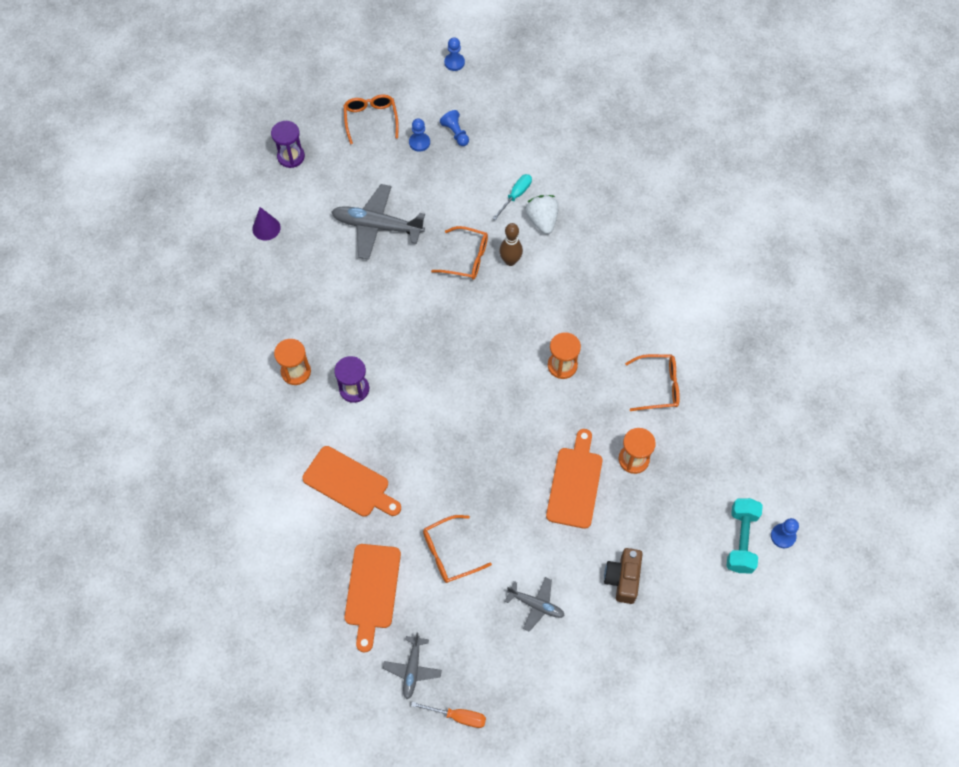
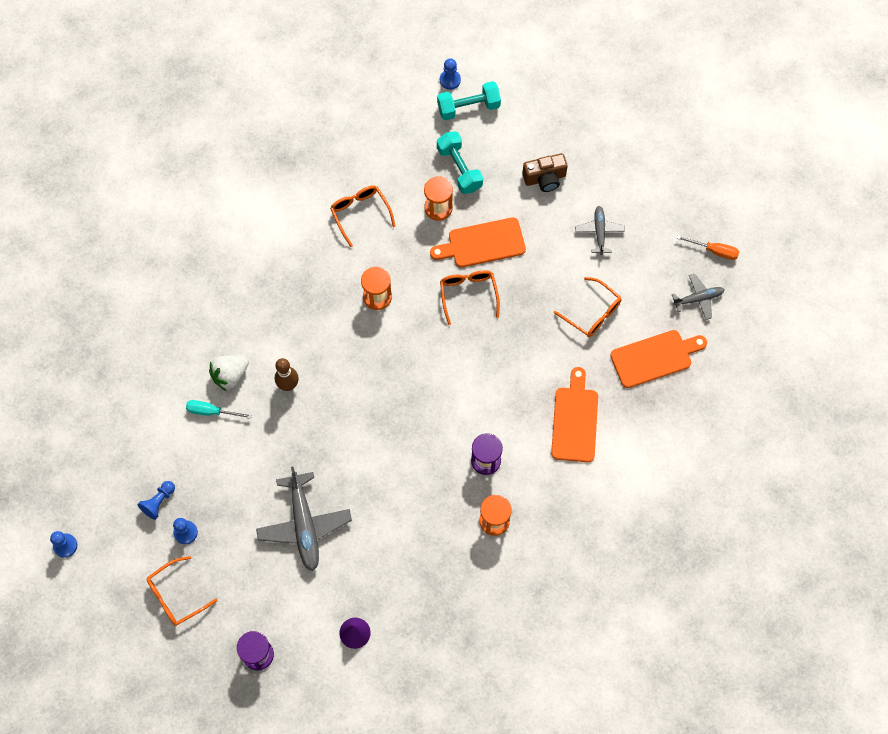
camera: 115 degrees left, 5 degrees up
orange screwdriver [411,702,486,728] -> orange screwdriver turned 120 degrees clockwise [676,235,739,260]
orange glasses [431,226,488,279] -> orange glasses moved to [440,270,500,325]
none -> turquoise dumbbell [437,131,483,194]

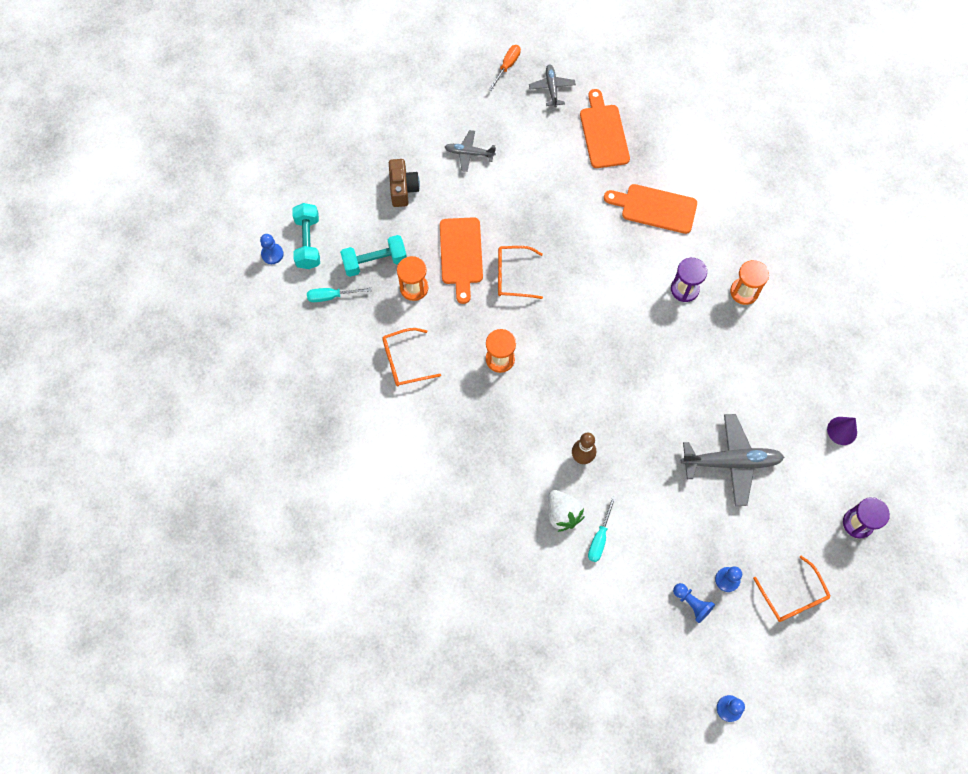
camera: 80 degrees left, 0 degrees up
orange glasses [554,277,622,337] -> none
none -> turquoise screwdriver [307,287,371,302]

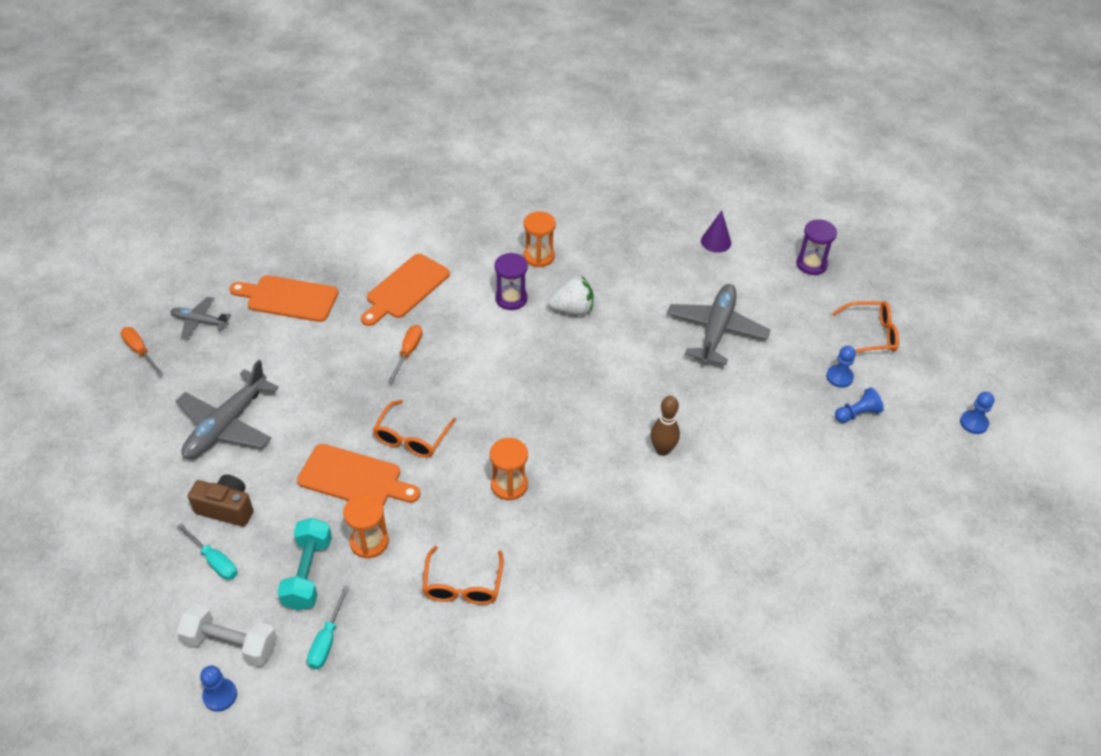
camera: 70 degrees left, 20 degrees down
turquoise dumbbell [292,203,320,269] -> white dumbbell [177,603,277,666]
grey plane [445,130,496,172] -> grey plane [176,360,279,459], size x1.78
white strawberry [548,490,585,532] -> white strawberry moved to [548,276,593,315]
turquoise screwdriver [588,496,616,562] -> turquoise screwdriver moved to [177,523,237,580]
none -> orange screwdriver [388,325,423,383]

